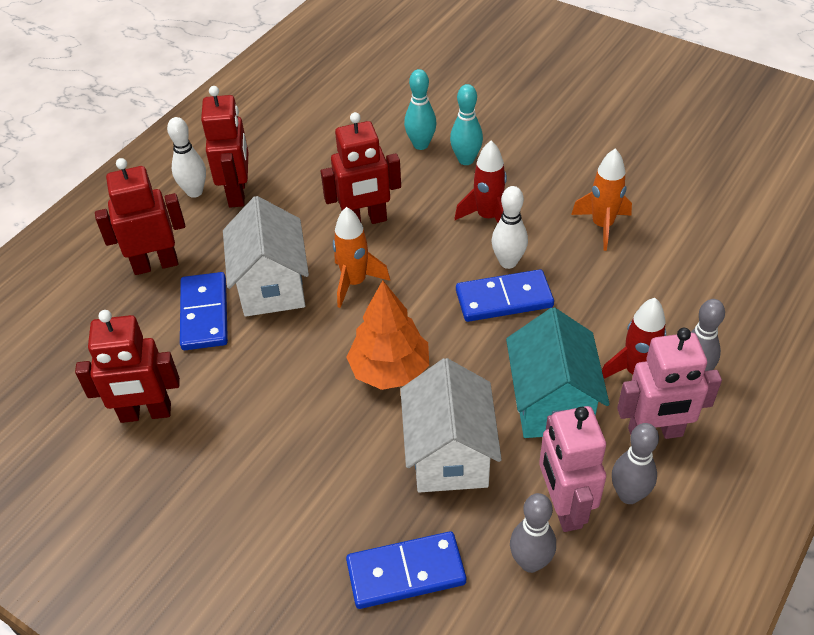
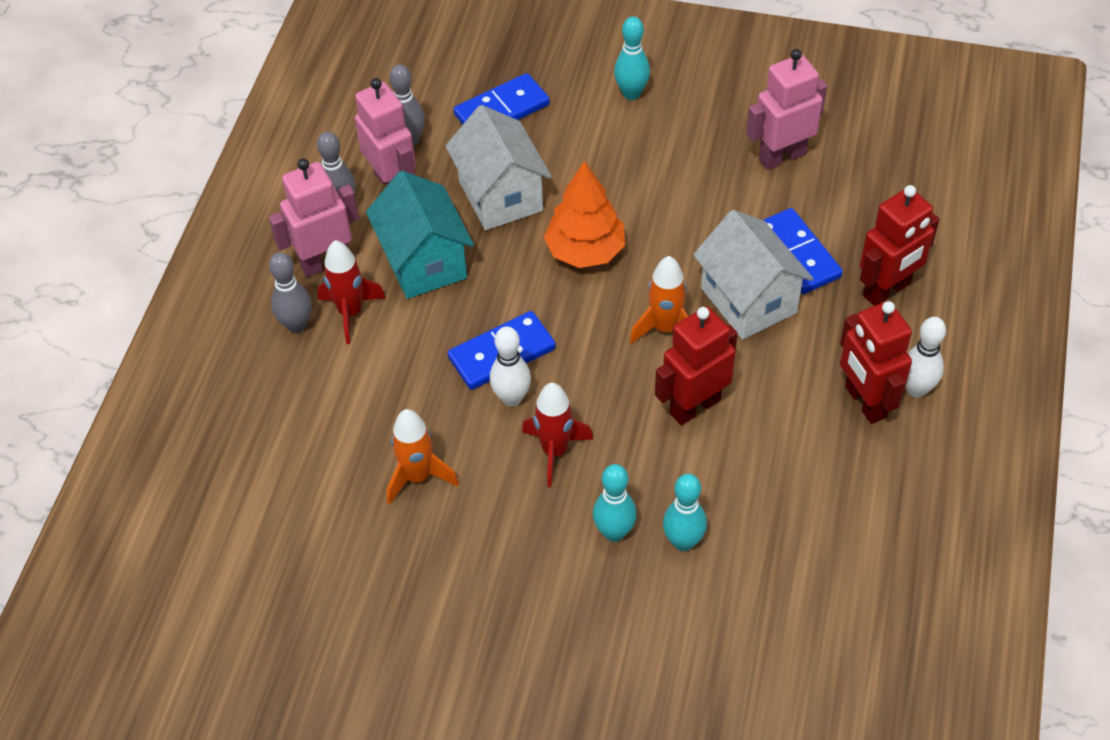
camera: 160 degrees right, 5 degrees up
red robot [75,310,180,423] -> pink robot [746,49,827,170]
none -> turquoise bowling pin [614,16,650,100]

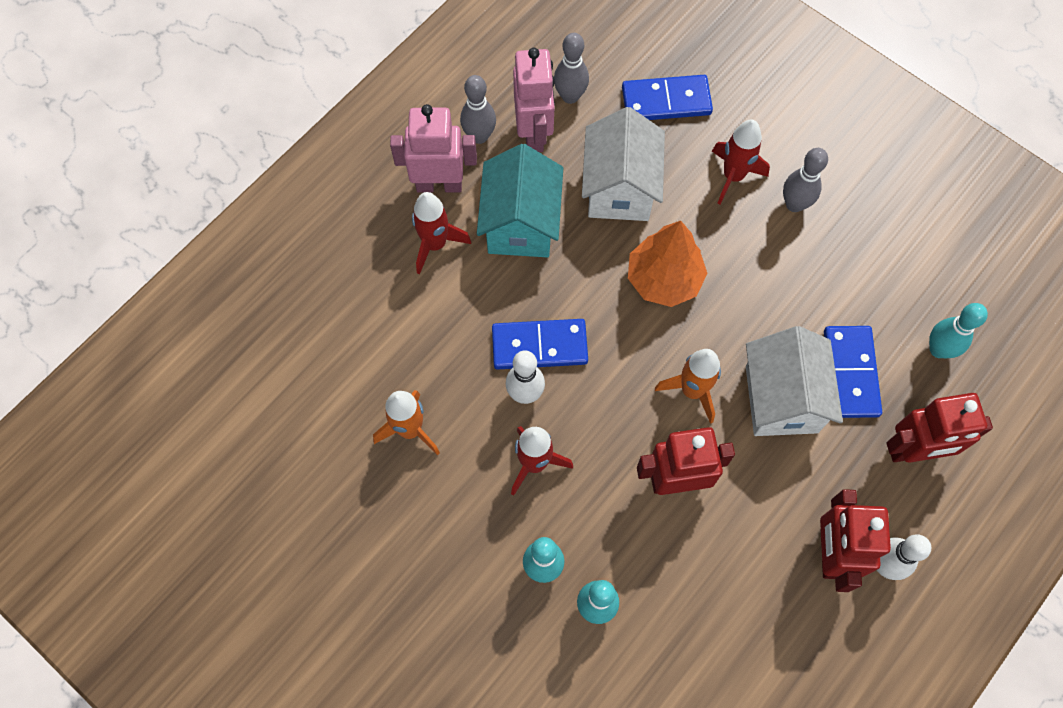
camera: 25 degrees right, 15 degrees up
grey bowling pin [269,252,312,333] -> grey bowling pin moved to [783,148,828,212]
turquoise bowling pin [614,16,650,100] -> turquoise bowling pin moved to [929,303,988,358]
pink robot [746,49,827,170] -> none
none -> red rocket [712,119,770,205]

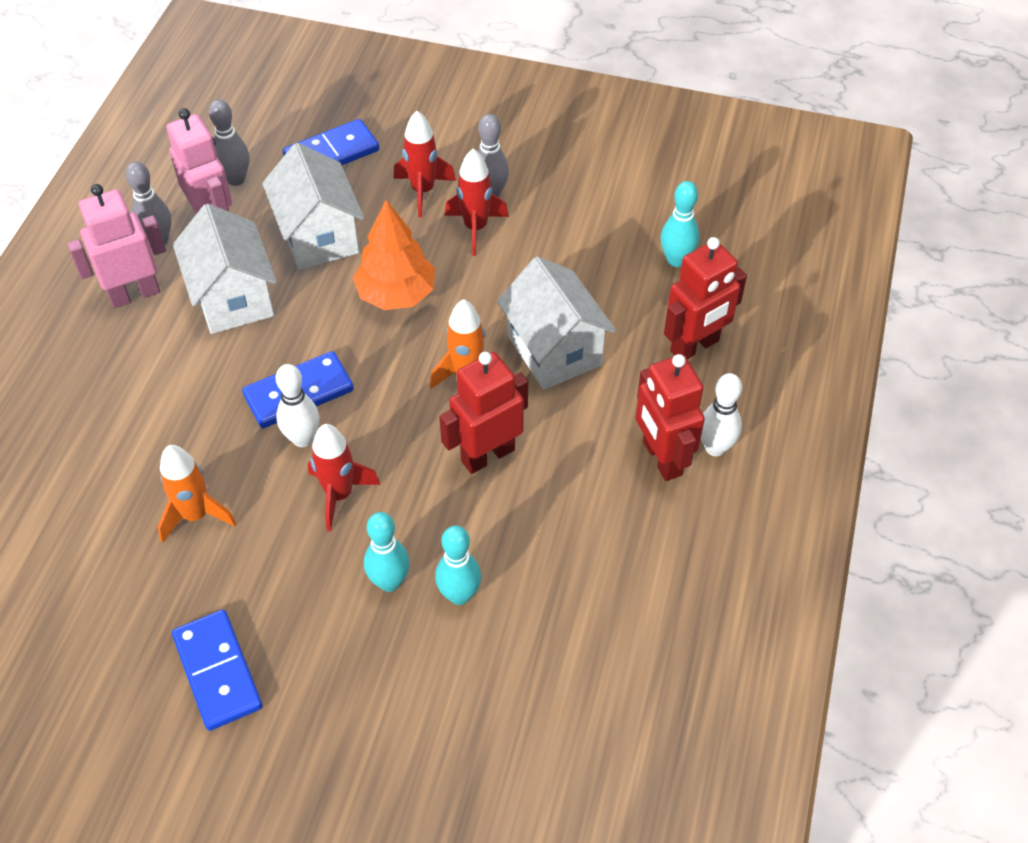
camera: 25 degrees left, 15 degrees down
red rocket [412,192,471,275] -> red rocket moved to [445,149,509,256]
turquoise house [477,144,563,257] -> white house [173,203,277,334]
blue domino [824,326,882,418] -> blue domino moved to [172,610,262,731]

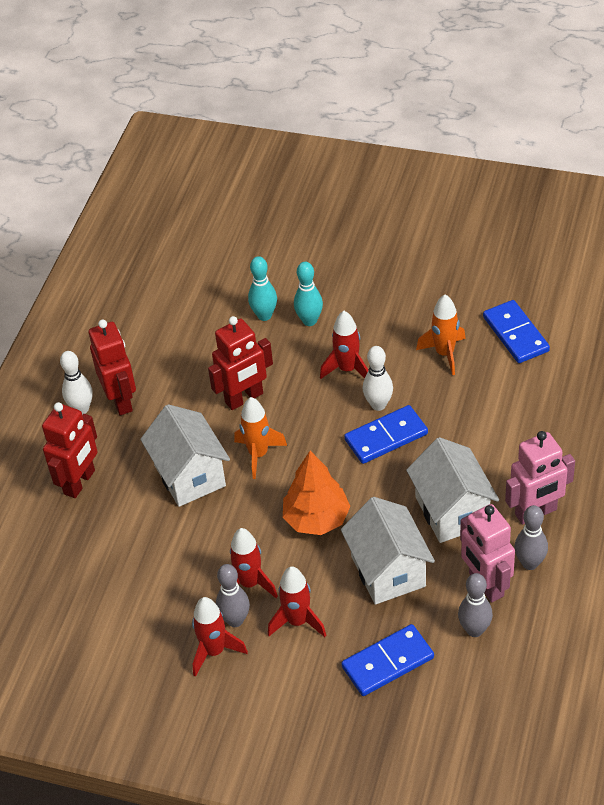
camera: 175 degrees left, 5 degrees down
blue domino [172,610,262,731] -> blue domino moved to [483,300,550,363]
turquoise bowling pin [660,181,699,267] -> none
red robot [664,237,747,359] -> red robot turned 150 degrees clockwise [42,402,98,498]
none -> red rocket [192,597,248,677]

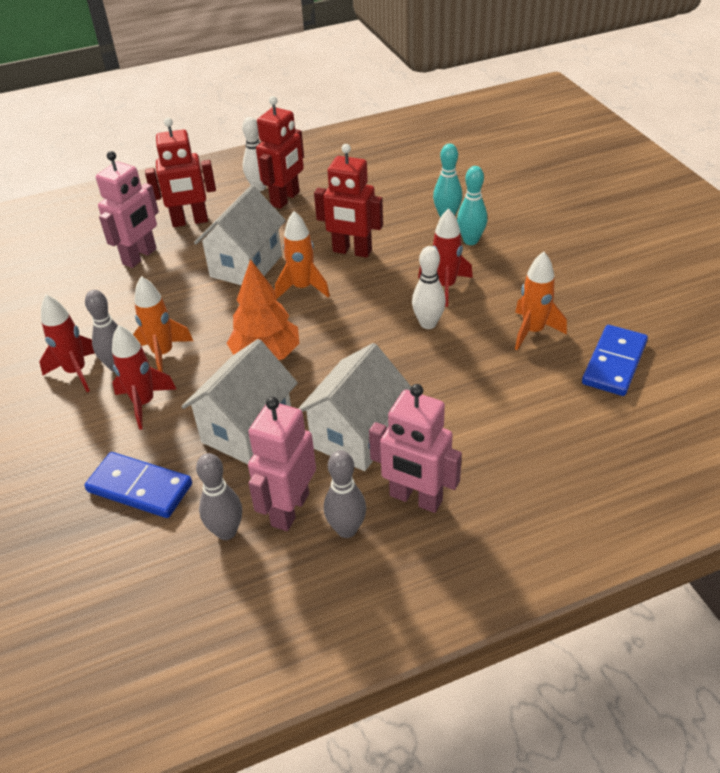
camera: 50 degrees right, 5 degrees down
red rocket [230,528,278,598] -> orange rocket [133,276,193,372]
blue domino [344,405,428,464] -> none
none -> pink robot [96,151,159,268]

